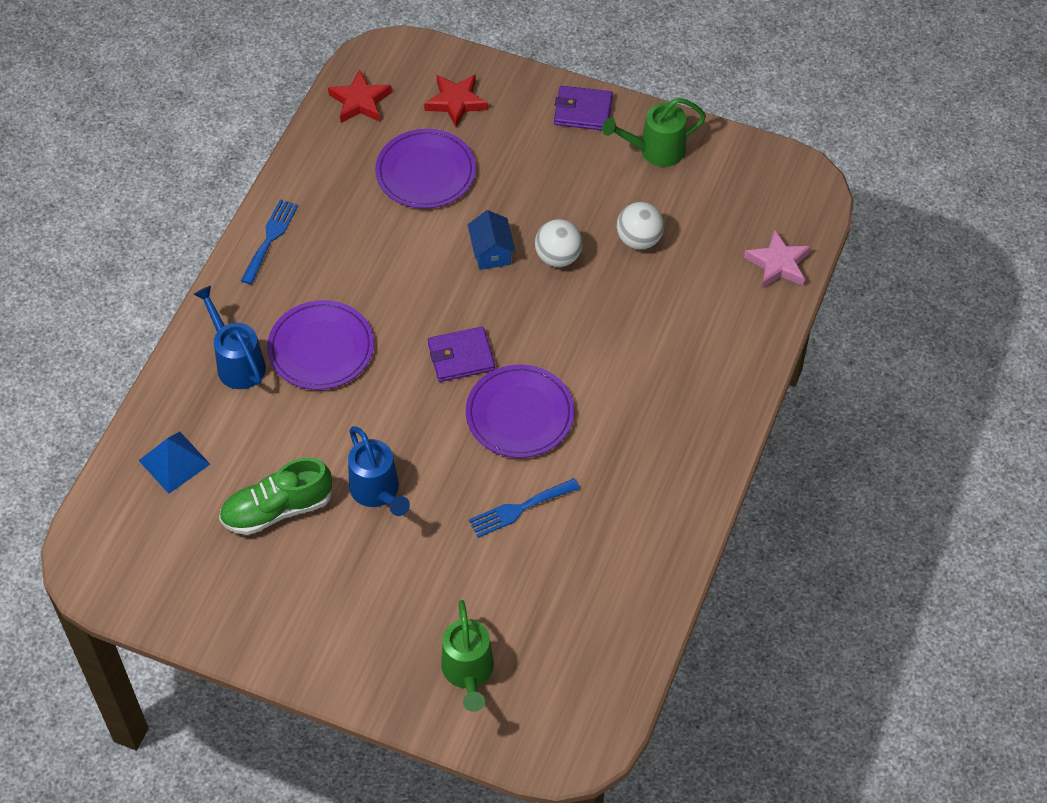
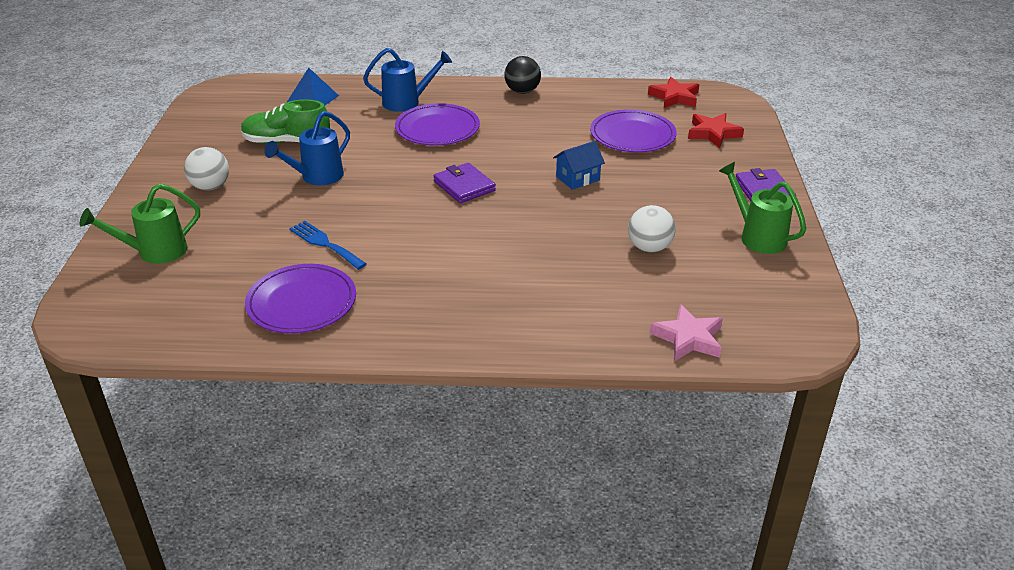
camera: 70 degrees right, 20 degrees down
blue watering can [194,286,266,389] -> blue watering can turned 45 degrees clockwise [363,48,452,112]
green shoe [219,458,333,535] -> green shoe turned 45 degrees counterclockwise [241,99,330,144]
blue fork [241,199,298,284] -> black ball [504,56,541,94]
purple plate [466,365,574,458] -> purple plate moved to [245,264,356,333]
white ball [535,219,583,267] -> white ball moved to [184,147,229,190]

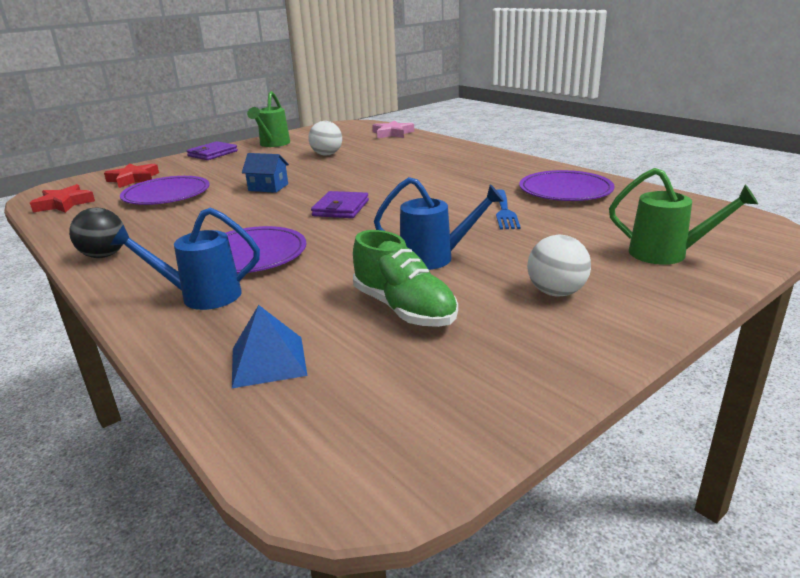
camera: 130 degrees left, 10 degrees down
blue watering can [363,48,452,112] -> blue watering can turned 45 degrees counterclockwise [110,207,260,310]

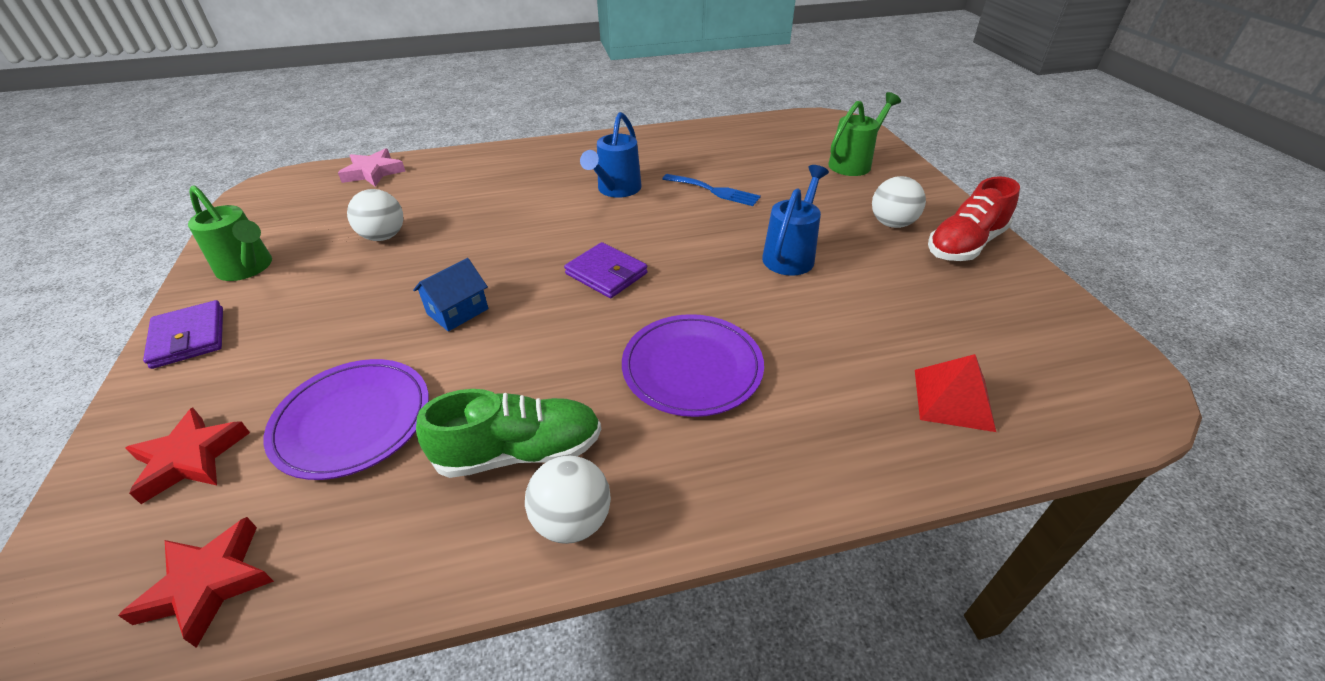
camera: 65 degrees left, 15 degrees up
black ball [69,208,123,258] -> white ball [525,456,611,544]
blue watering can [110,207,260,310] -> blue watering can moved to [580,112,642,198]
blue pyramid [232,305,307,388] -> red pyramid [915,354,996,432]
green shoe [353,230,458,327] -> green shoe moved to [416,389,601,478]
purple plate [519,170,615,201] -> none
none -> red shoe [928,176,1020,261]

